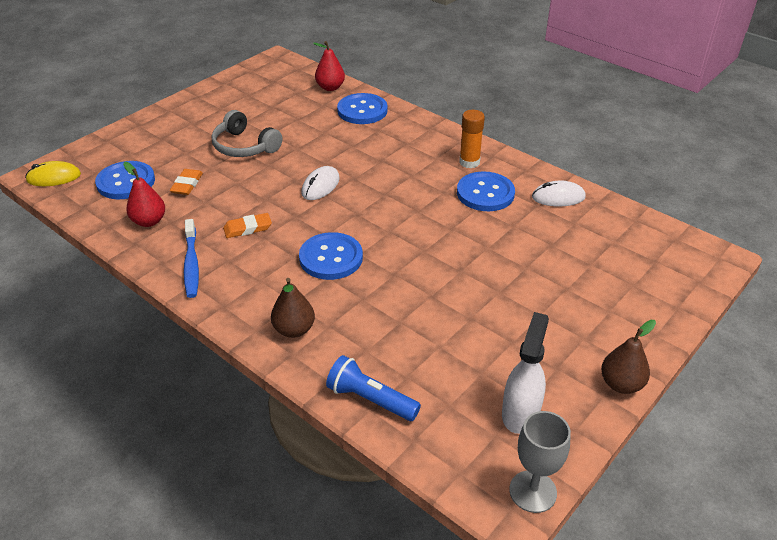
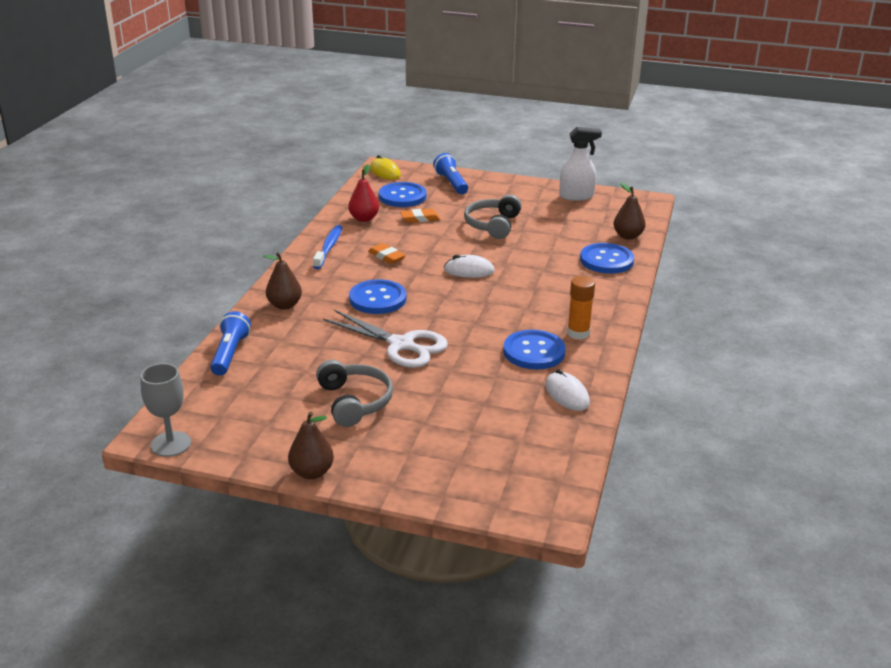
camera: 65 degrees right, 10 degrees down
blue toothbrush [184,219,199,298] -> blue toothbrush turned 135 degrees clockwise [313,225,342,269]
red pear [313,41,345,91] -> brown pear [613,182,646,240]
white spray bottle [502,312,549,434] -> white spray bottle moved to [559,127,602,201]
none -> grey headphones [316,360,393,427]
none -> white scissors [323,310,448,368]
none -> blue flashlight [433,153,468,194]

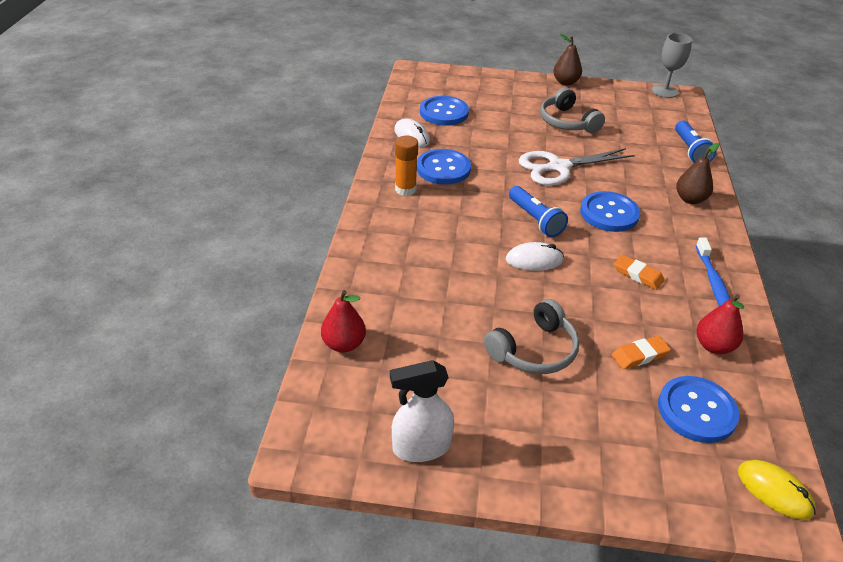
camera: 170 degrees right, 10 degrees up
white scissors [323,310,448,368] -> white scissors turned 45 degrees counterclockwise [519,148,635,185]
blue flashlight [433,153,468,194] -> blue flashlight moved to [509,186,568,237]
grey headphones [464,195,522,239] -> grey headphones turned 45 degrees clockwise [484,299,579,374]
blue button [580,243,634,274] -> blue button moved to [420,96,469,125]
brown pear [613,182,646,240] -> red pear [321,290,366,352]

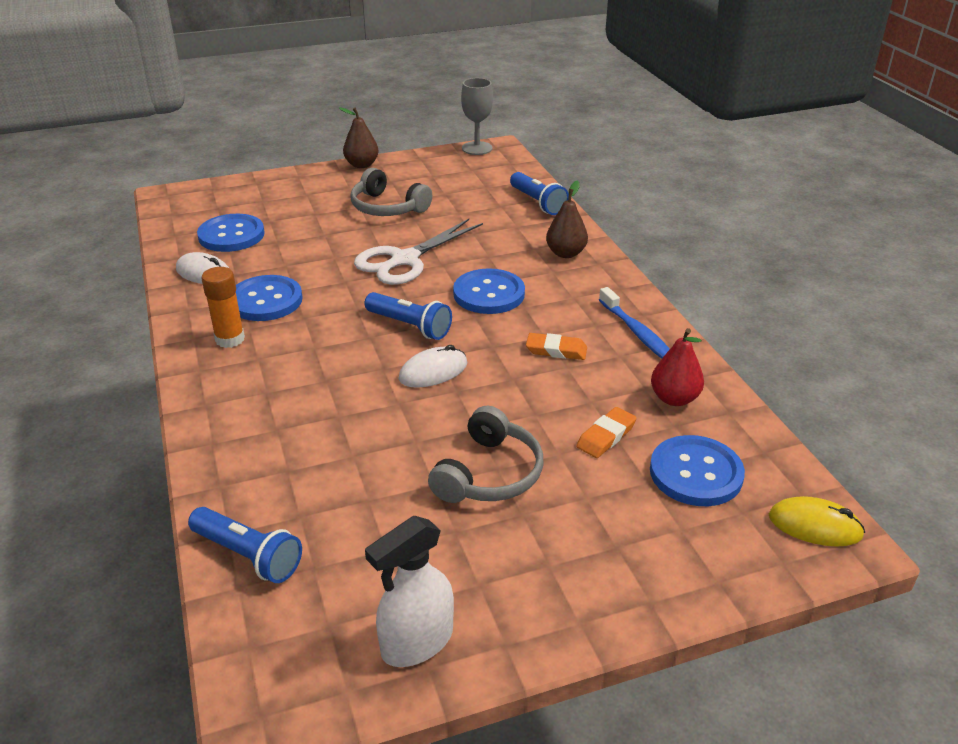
camera: 25 degrees left, 5 degrees down
red pear [321,290,366,352] -> blue flashlight [188,507,302,583]

